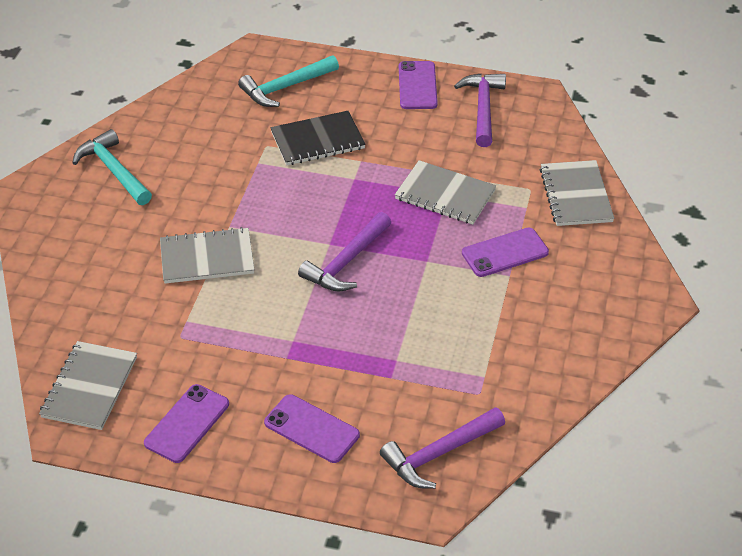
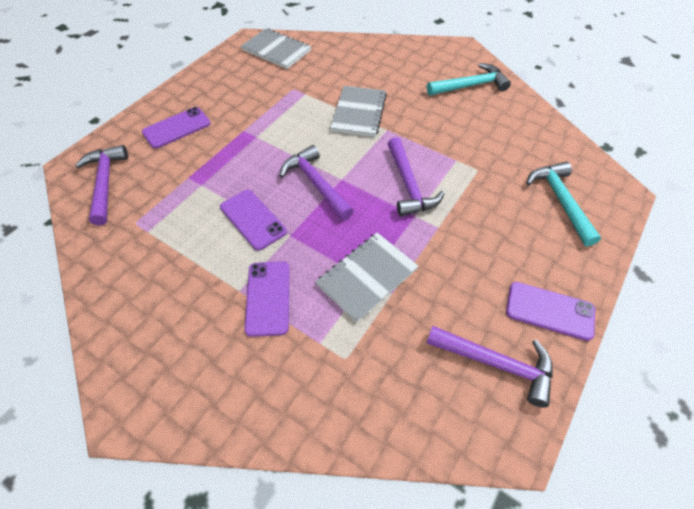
camera: 110 degrees right, 10 degrees up
purple phone [144,384,229,463] -> purple phone moved to [220,190,287,251]
black notebook [270,111,366,166] -> none
grey notebook [540,160,614,226] -> none
none -> purple hammer [388,137,445,216]

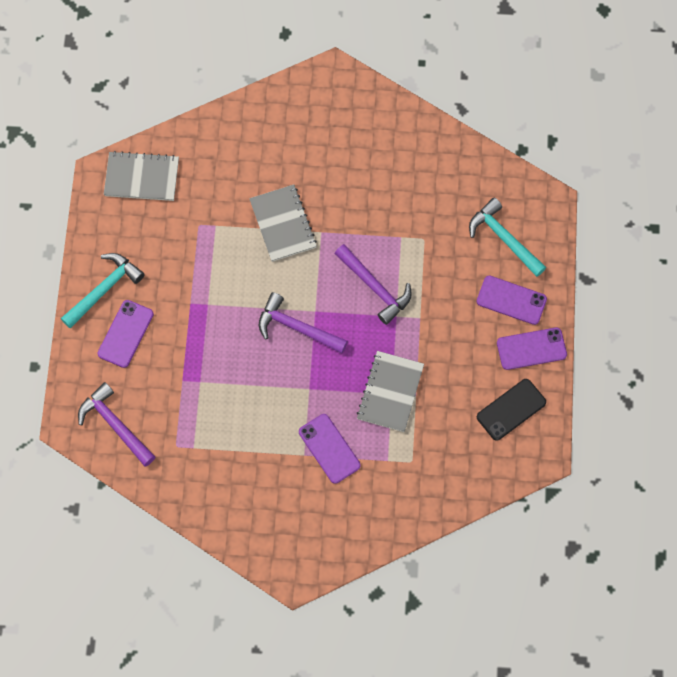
camera: 30 degrees left, 15 degrees up
purple phone [220,190,287,251] -> purple phone moved to [477,276,547,325]
turquoise hammer [427,63,511,96] -> turquoise hammer moved to [61,253,145,328]
purple hammer [427,326,553,408] -> black phone [477,379,546,441]

